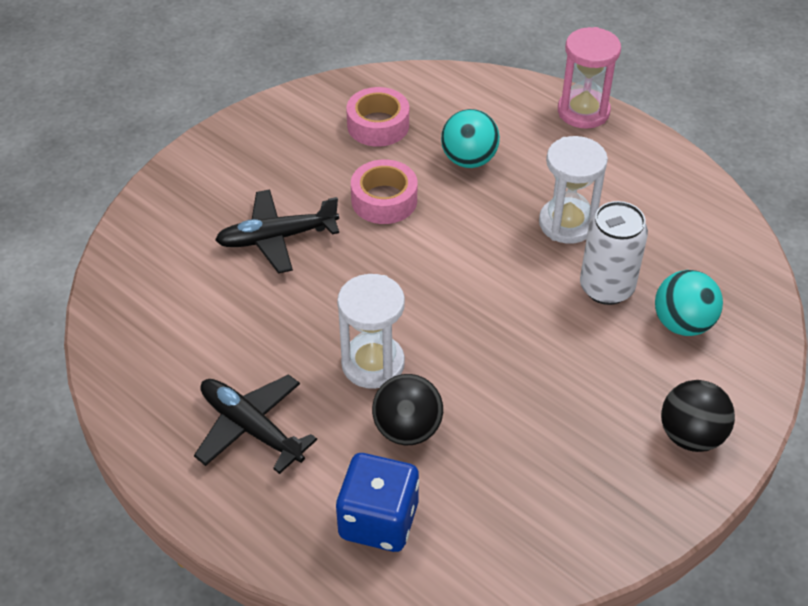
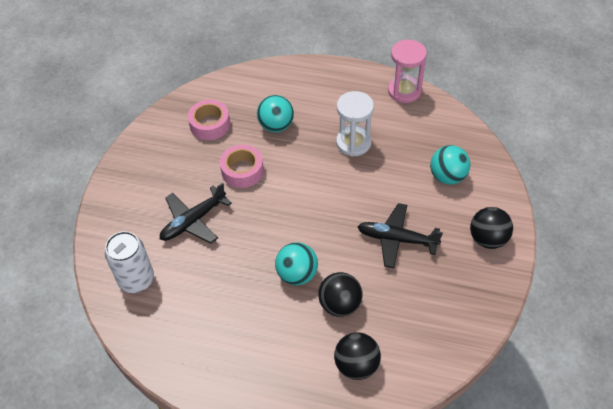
camera: 25 degrees left, 5 degrees up
black plane [194,374,317,474] -> black plane moved to [358,203,443,268]
blue dice [336,453,419,552] -> black ball [334,332,381,380]
white hourglass [337,274,405,389] -> turquoise ball [275,242,318,285]
pink hourglass [558,27,621,129] -> pink hourglass moved to [388,40,427,103]
white can [580,201,648,305] -> white can moved to [105,231,154,293]

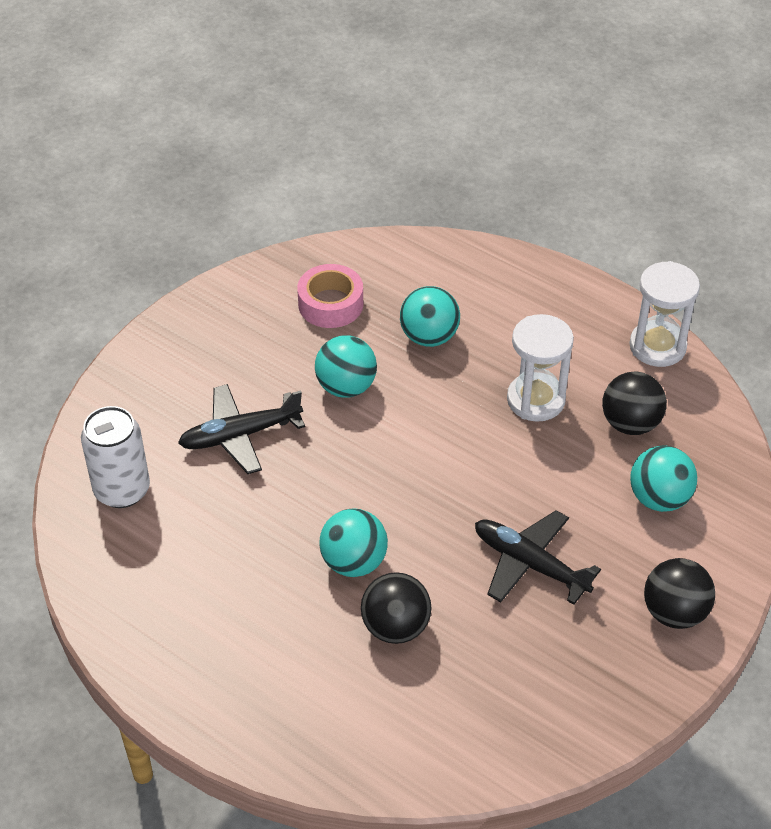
camera: 20 degrees right, 5 degrees down
pink tape [220,145,264,188] -> turquoise ball [315,335,377,398]
black ball [334,332,381,380] -> black ball moved to [602,372,667,435]
pink hourglass [388,40,427,103] -> white hourglass [630,261,700,367]

